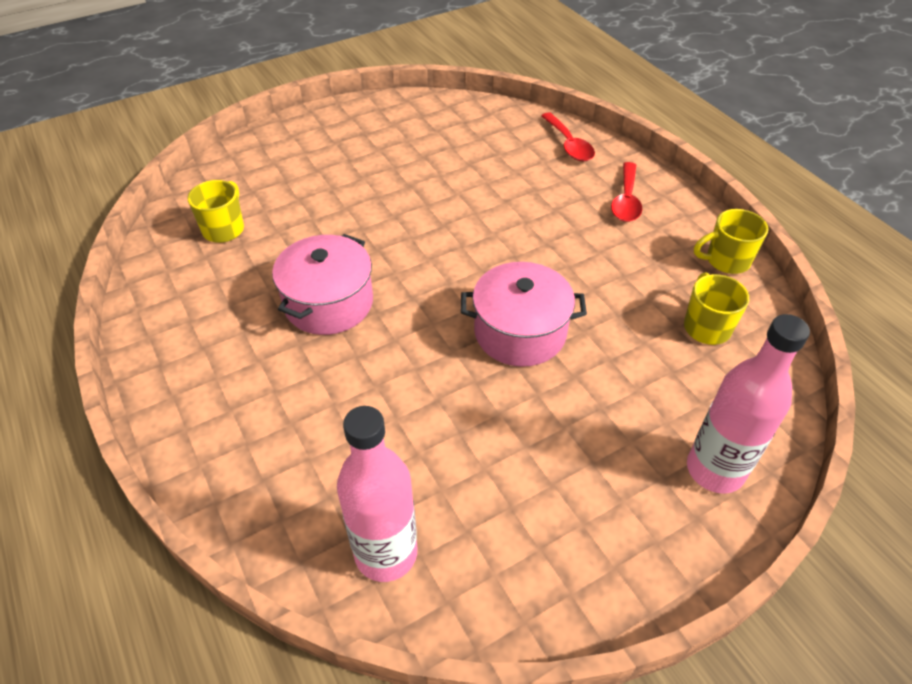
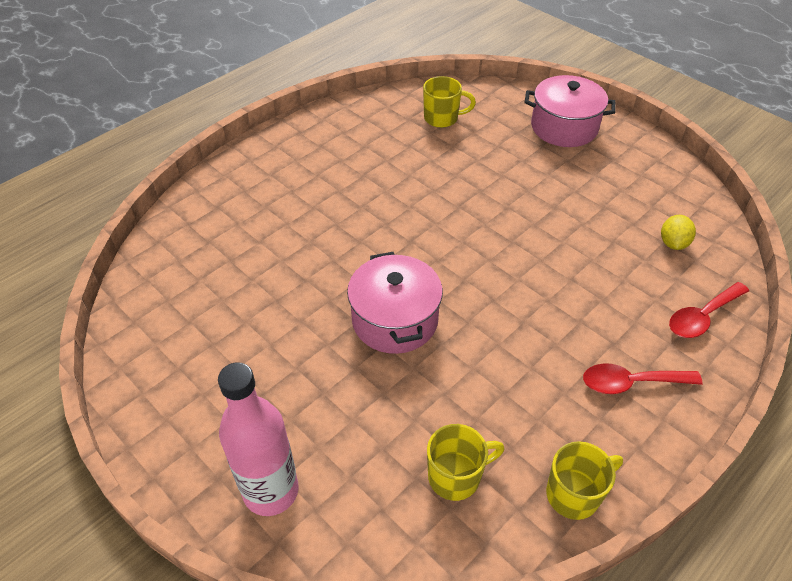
camera: 75 degrees right, 0 degrees up
pink pot [272,234,373,335] -> pink pot moved to [525,75,615,147]
pink bottle [337,406,417,582] -> none
yellow mug [694,209,768,274] -> yellow mug turned 90 degrees clockwise [546,441,623,520]
none -> yellow lemon [661,215,696,250]

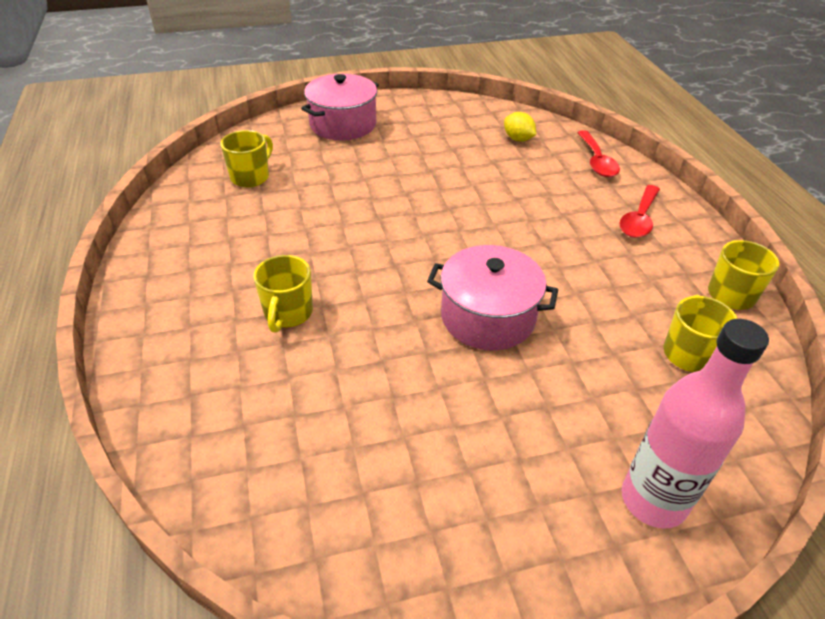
camera: 60 degrees left, 5 degrees down
none -> yellow mug [253,255,313,333]

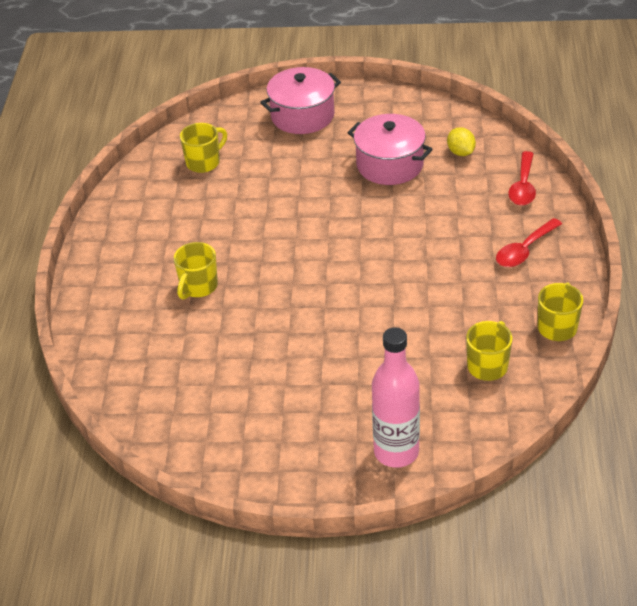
camera: 20 degrees right, 0 degrees up
pink pot [427,245,558,350] -> pink pot moved to [348,114,433,185]

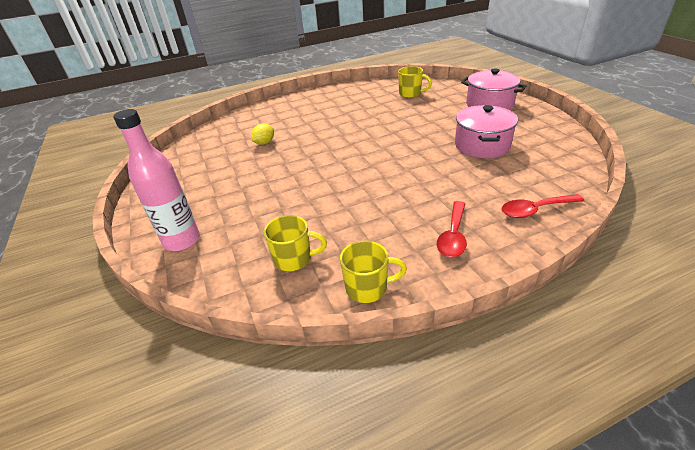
camera: 65 degrees right, 5 degrees down
yellow mug [174,242,218,300] -> none
yellow lemon [447,127,476,156] -> yellow lemon moved to [251,123,274,145]
red spoon [496,218,562,267] -> red spoon turned 90 degrees counterclockwise [437,201,467,257]

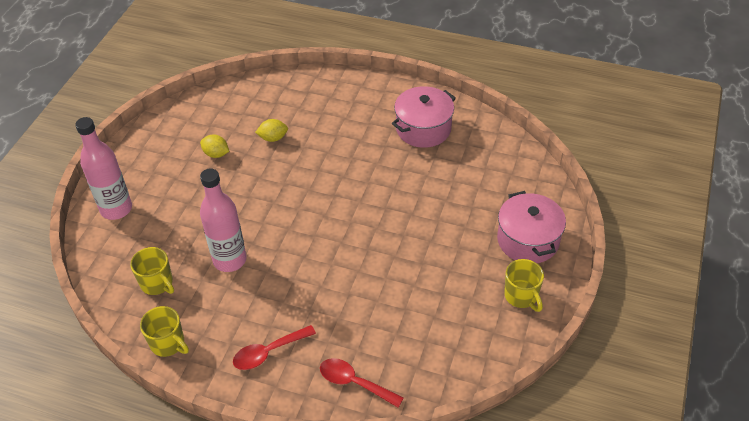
camera: 40 degrees right, 10 degrees up
yellow mug [398,66,432,98] -> yellow mug moved to [504,259,544,312]
pink pot [455,105,518,158] -> pink pot moved to [392,86,456,148]
none -> yellow lemon [200,135,229,158]
none -> pink bottle [200,168,246,272]

